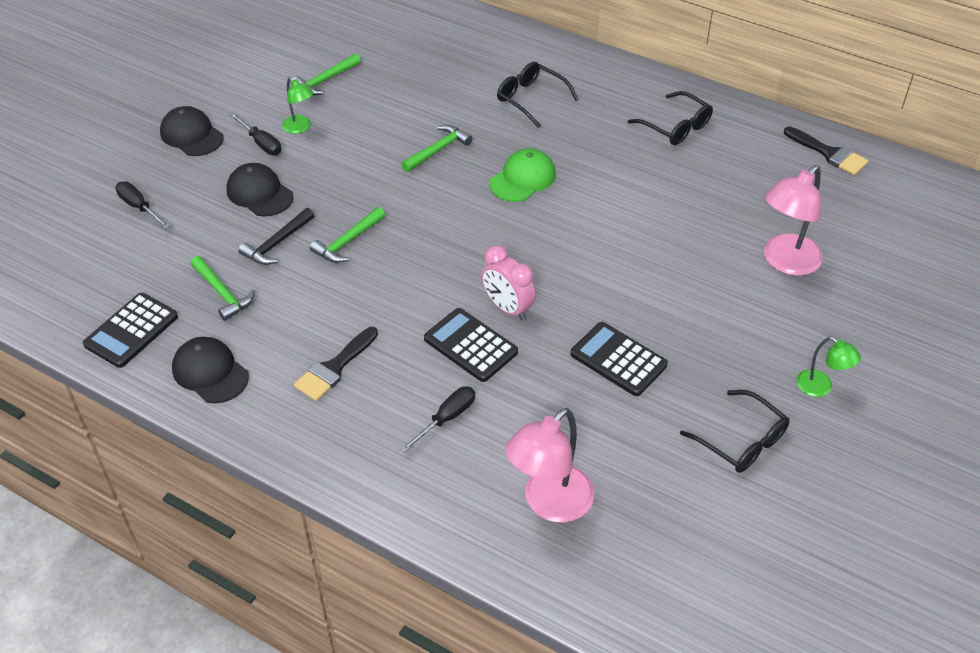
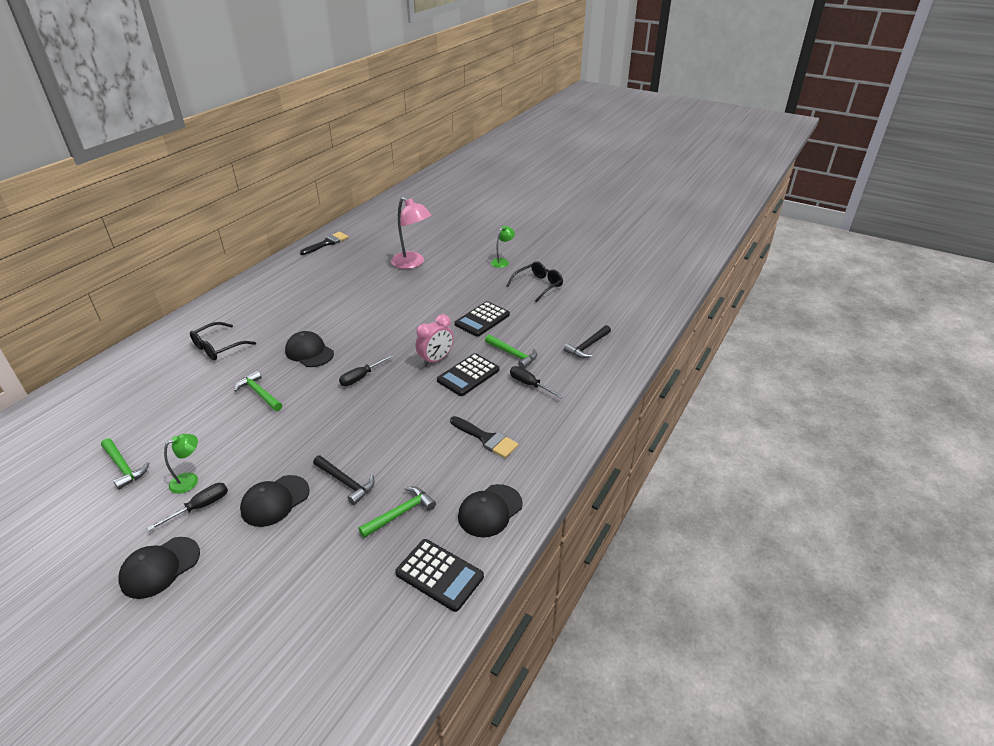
camera: 90 degrees left, 10 degrees down
black screwdriver [115,181,170,229] -> black screwdriver moved to [339,354,394,386]
green hammer [310,207,385,263] -> green hammer moved to [485,335,537,369]
green cap [489,148,556,202] -> black cap [285,331,334,367]
pink lamp [505,408,594,523] -> black hammer [564,325,611,358]
black glasses [628,91,713,145] -> none

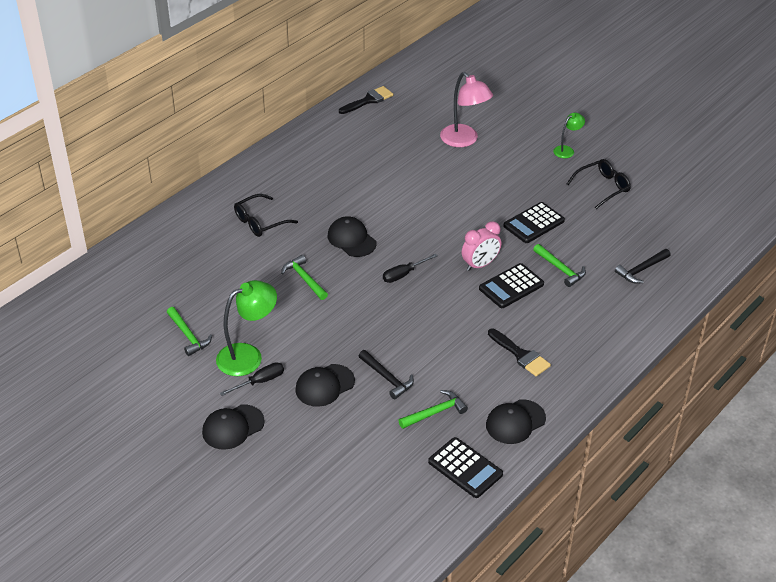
camera: 10 degrees right, 5 degrees up
green lamp [164,434,198,494] -> green lamp [216,280,277,376], size x1.83
black screwdriver [510,366,564,398] -> none

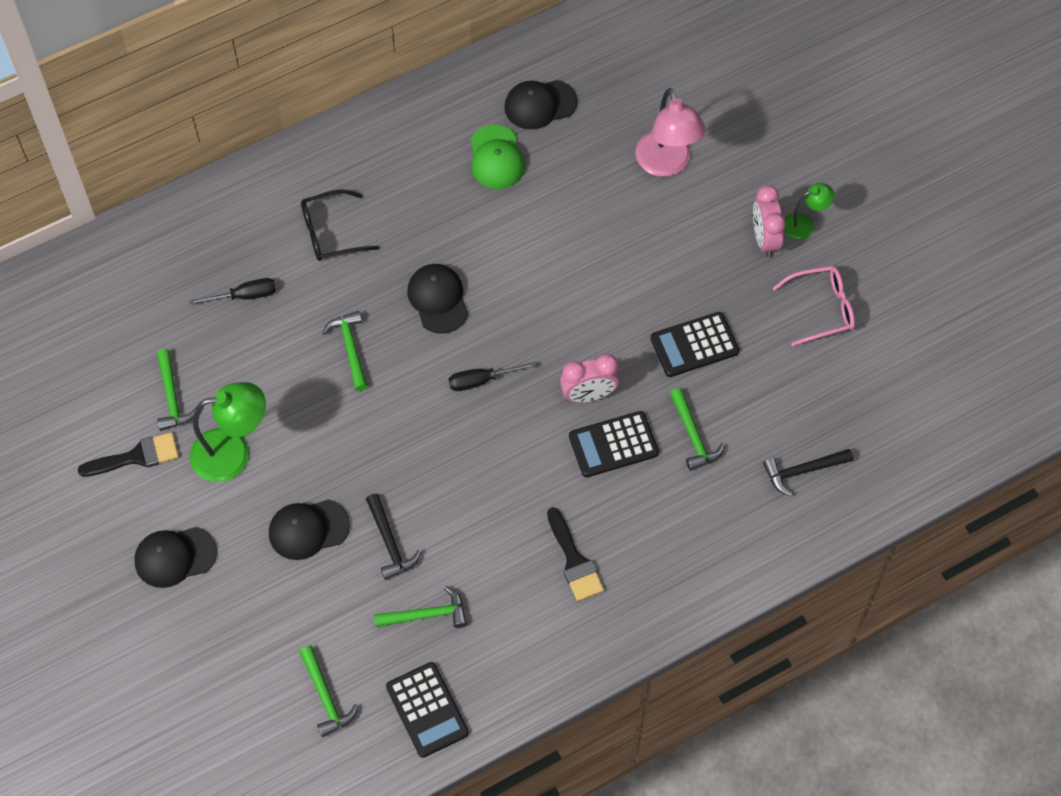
camera: 20 degrees right, 20 degrees up
black screwdriver [220,362,284,396] -> black screwdriver moved to [189,278,276,305]
black brush [339,86,393,114] -> black brush moved to [78,432,179,477]
black cap [486,399,546,444] -> black cap moved to [504,80,577,130]
black glasses [567,159,631,209] -> pink glasses [773,266,855,346]
none -> green hammer [299,646,358,737]
none -> green cap [470,125,525,189]
none -> pink clock [753,185,786,257]

